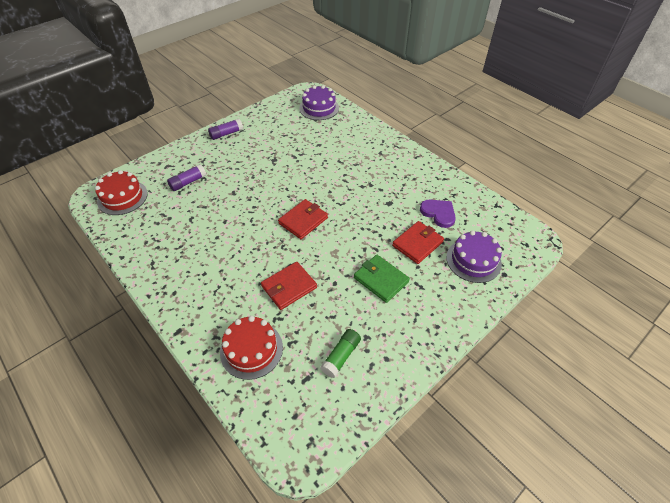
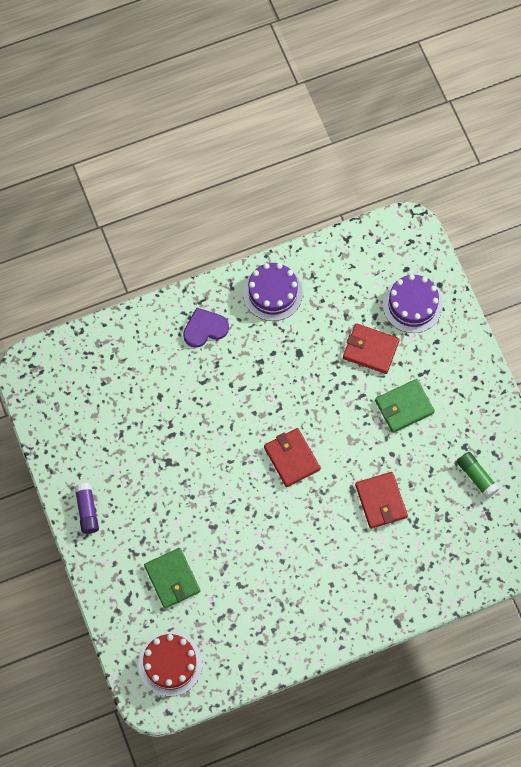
camera: 70 degrees left, 20 degrees up
purple glue stick [167,164,206,191] -> green wallet [144,548,200,609]
red cake [220,316,283,380] -> none
purple cake [299,85,339,120] -> purple cake moved to [243,263,303,321]
red wallet [392,221,444,264] -> red wallet turned 45 degrees counterclockwise [343,323,400,374]
purple heart [420,200,456,228] -> purple heart moved to [183,307,229,348]

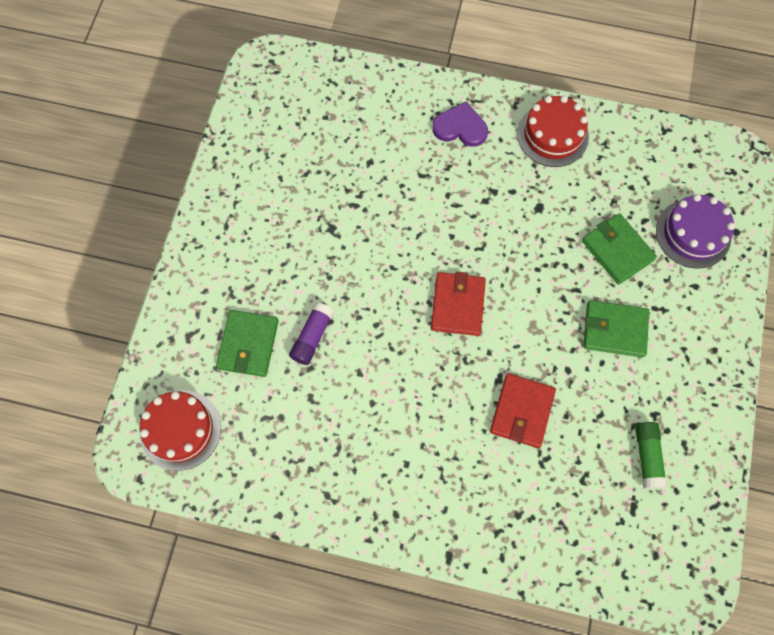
camera: 35 degrees right, 0 degrees up
purple glue stick [75,483,99,534] -> purple glue stick moved to [289,302,334,365]
purple cake [243,263,303,321] -> red cake [517,96,589,167]
red wallet [343,323,400,374] -> green wallet [582,213,657,285]

